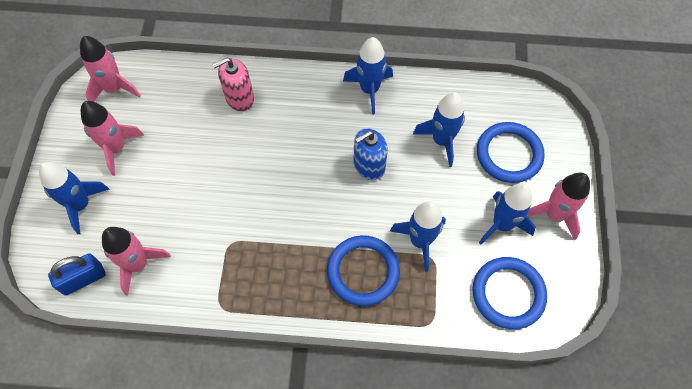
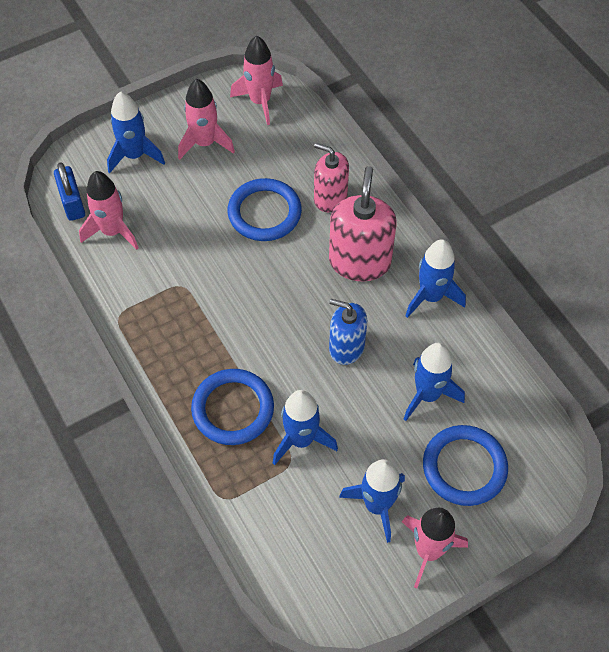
camera: 55 degrees right, 5 degrees down
blue padlock [48,253,106,295] -> blue padlock turned 45 degrees clockwise [54,162,85,221]
blue ring [472,257,547,329] -> blue ring moved to [228,178,302,241]
none -> pink soap dispenser [329,166,397,281]

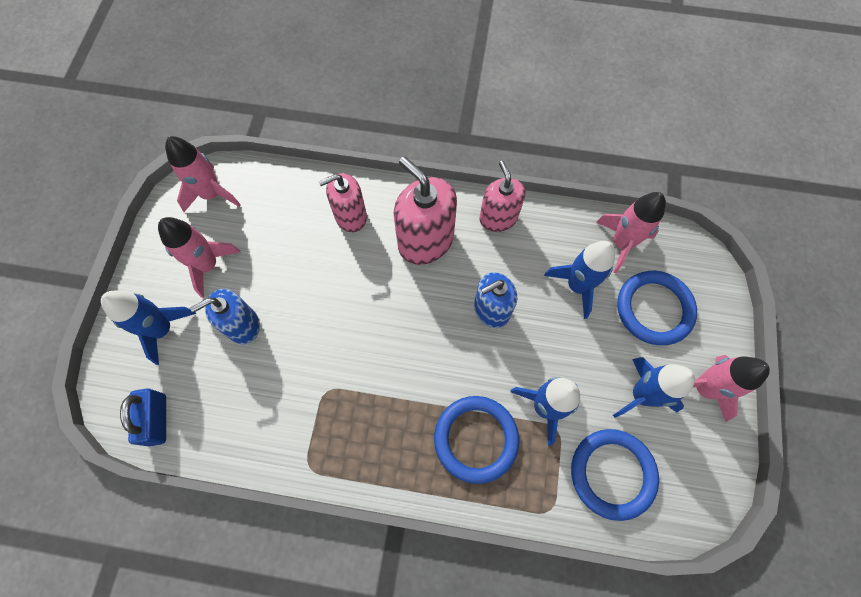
camera: 50 degrees left, 10 degrees up
blue padlock [54,162,85,221] -> blue padlock turned 60 degrees clockwise [120,388,166,446]
pink rocket [79,171,138,250] -> pink rocket moved to [597,192,666,273]
blue ring [228,178,302,241] -> blue ring moved to [571,429,659,521]
blue rocket [405,239,466,318] -> pink soap dispenser [479,161,526,232]
none -> blue soap dispenser [190,289,260,344]

